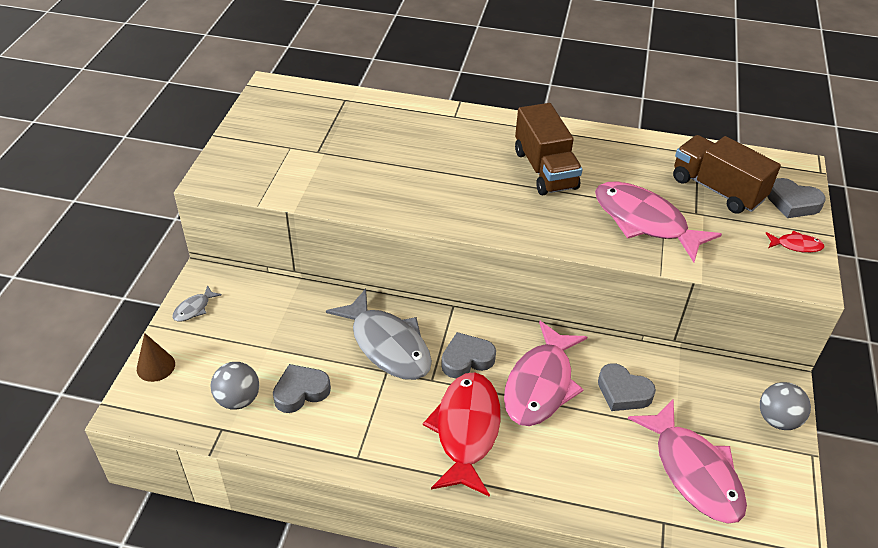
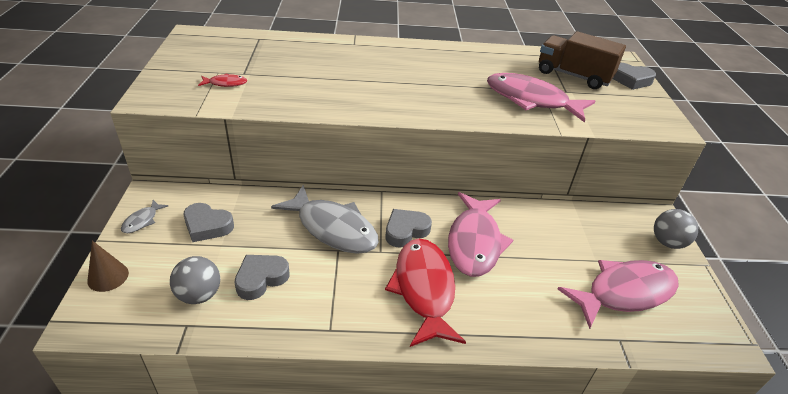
camera: 15 degrees left, 5 degrees down
brown truck [515,103,583,195] -> none
grey heart [598,363,656,411] -> grey heart moved to [183,203,234,242]
pink fish [628,399,747,523] -> pink fish turned 75 degrees counterclockwise [558,260,679,329]
red fish [766,231,824,253] -> red fish moved to [198,74,247,87]

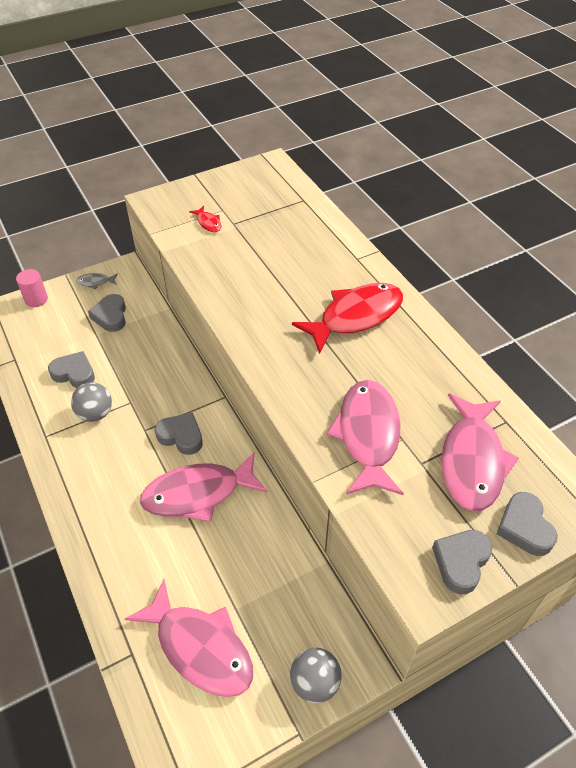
camera: 65 degrees right, 10 degrees up
brown cone [87,241,129,292] -> pink cylinder [16,269,48,307]
grey ball [170,256,220,304] -> grey ball moved to [71,382,112,422]
grey fish [271,185,379,254] -> none
red fish [385,239,466,347] -> red fish moved to [292,283,403,354]
brown truck [539,31,626,89] -> pink fish [442,393,519,511]
none -> grey heart [432,530,493,594]

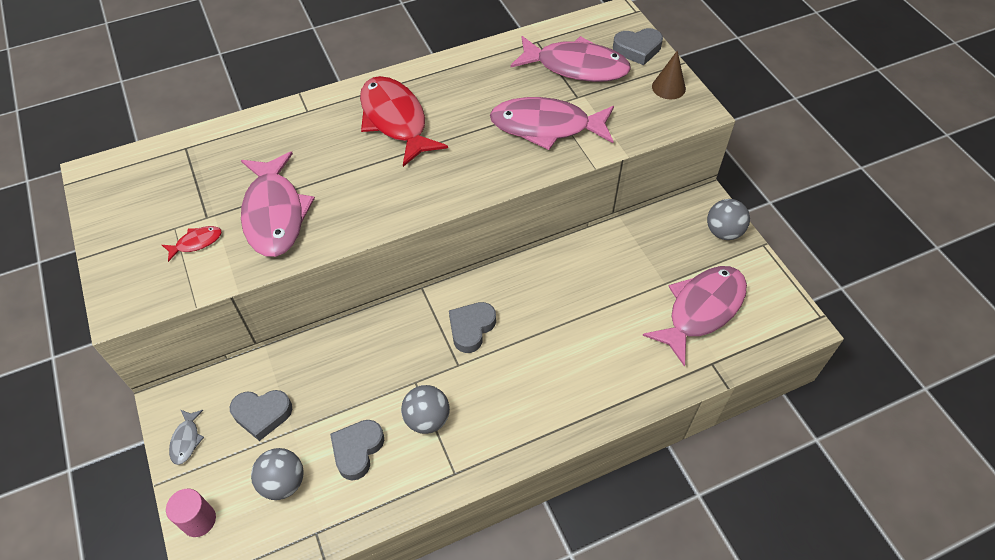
camera: 85 degrees left, 5 degrees up
pink fish [140,452,268,522] -> pink fish moved to [241,152,315,257]
grey heart [432,530,493,594] -> brown cone [652,51,686,99]
none -> grey ball [251,448,304,500]

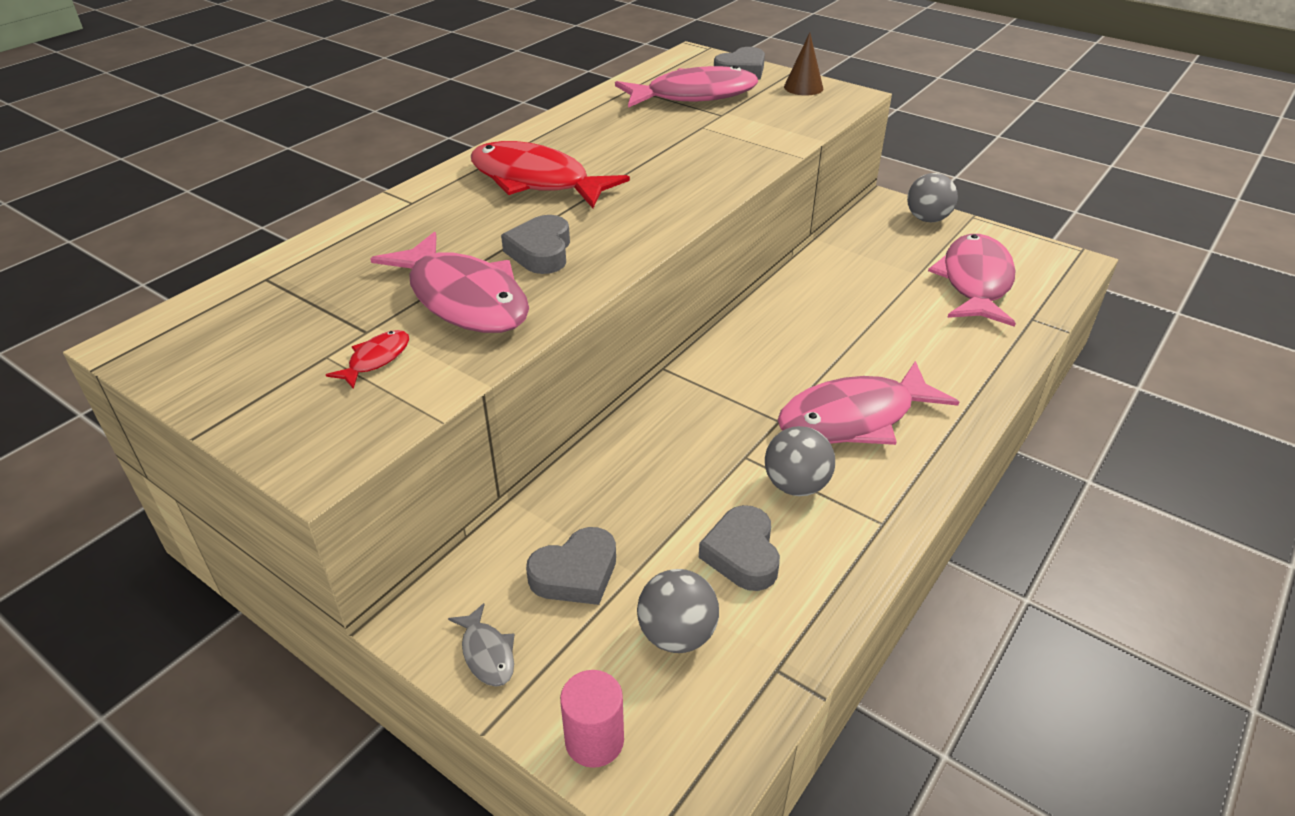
camera: 30 degrees left, 15 degrees down
grey heart [449,302,496,353] -> grey heart moved to [501,215,570,274]
pink fish [490,97,614,150] -> pink fish moved to [778,361,959,445]

